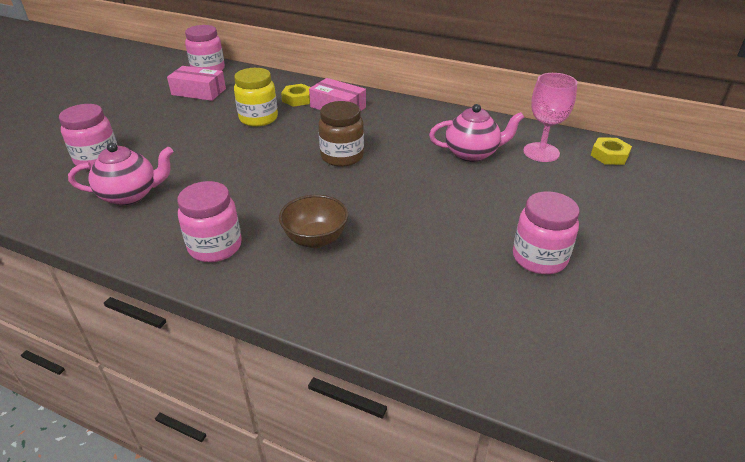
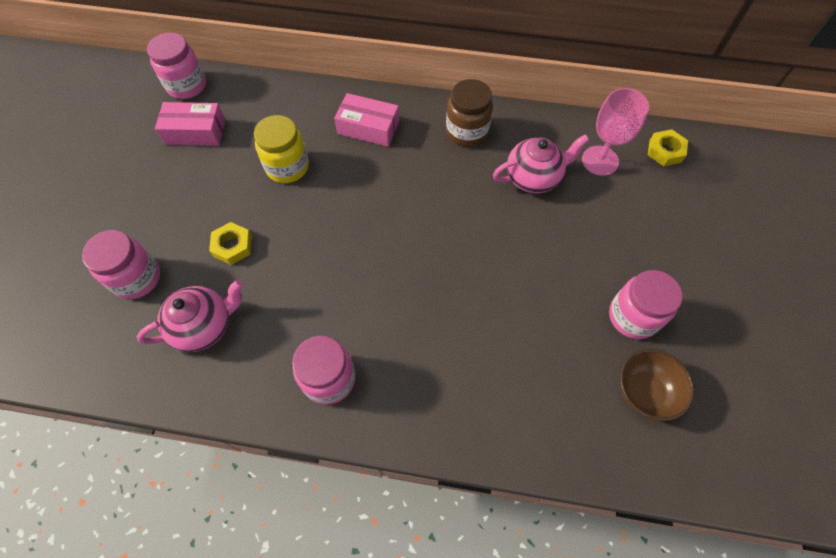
camera: 15 degrees left, 25 degrees up
brown bowl [279,195,348,248] -> brown bowl moved to [620,349,694,421]
yellow nut [281,84,311,107] -> yellow nut moved to [209,222,252,265]
brown jar [318,101,364,167] -> brown jar moved to [446,79,493,147]

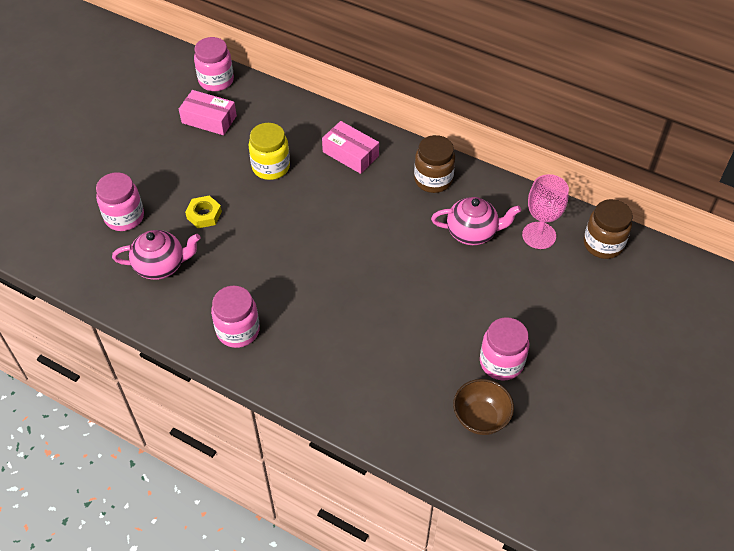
camera: 20 degrees right, 10 degrees down
yellow nut [648,129,688,166] -> brown jar [584,199,633,259]

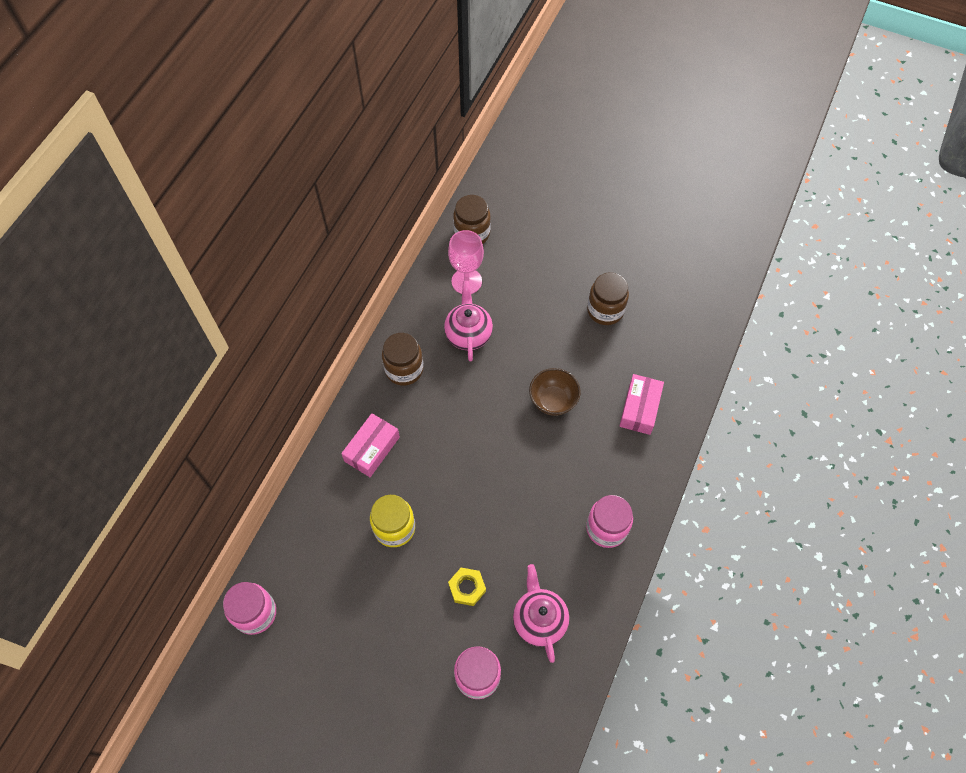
camera: 95 degrees left, 10 degrees up
pink box [179,90,237,135] -> pink box moved to [619,374,664,435]
brown bowl [453,379,514,435] -> brown bowl moved to [529,368,581,416]
pink jar [480,317,529,380] -> brown jar [587,272,629,325]

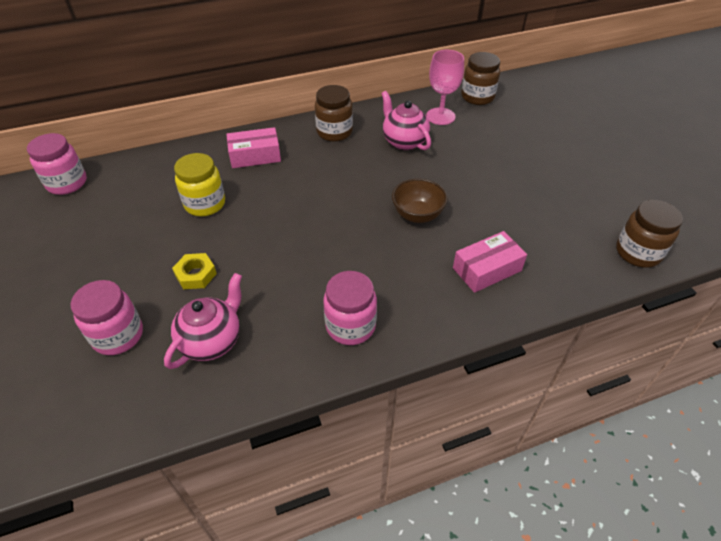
camera: 45 degrees right, 15 degrees down
pink teapot [444,281,493,361] -> pink teapot turned 75 degrees counterclockwise [381,91,431,150]
brown jar [587,272,629,325] -> brown jar moved to [616,200,683,268]

